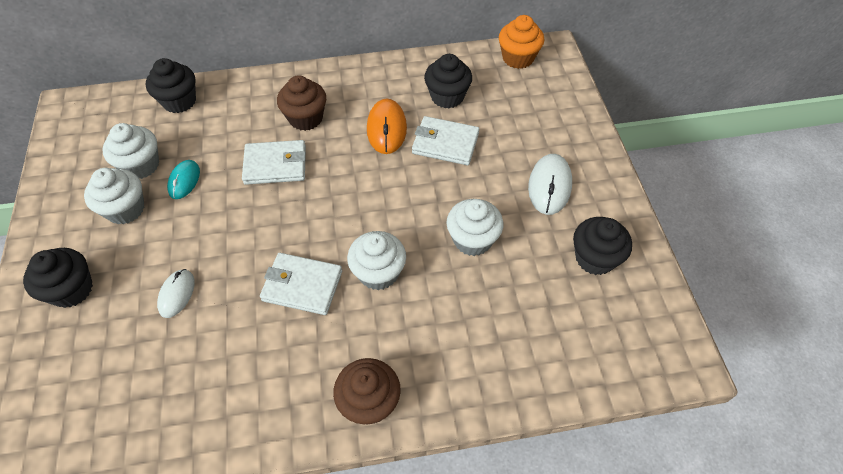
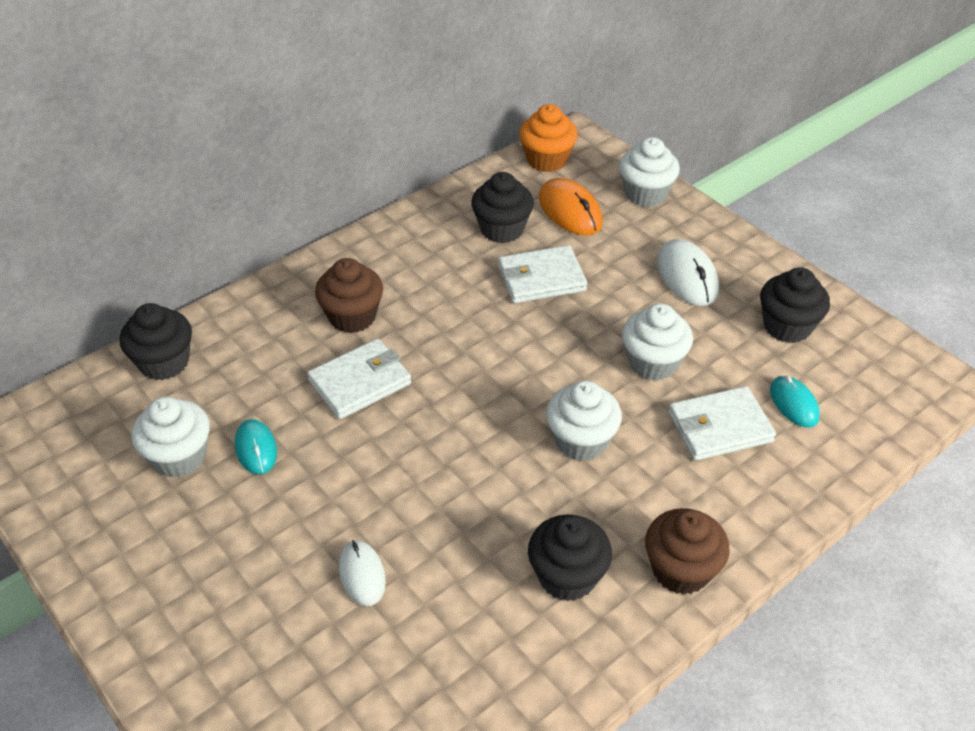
camera: 30 degrees left, 10 degrees down
black cupcake [23,248,93,308] -> black cupcake moved to [528,514,612,601]
white cupcake [84,168,144,224] -> white cupcake moved to [619,137,680,207]
white wallet [260,253,342,315] -> white wallet moved to [668,386,776,461]
orange mouse [367,99,407,154] -> orange mouse moved to [539,178,603,235]
none -> turquoise mouse [770,376,820,428]

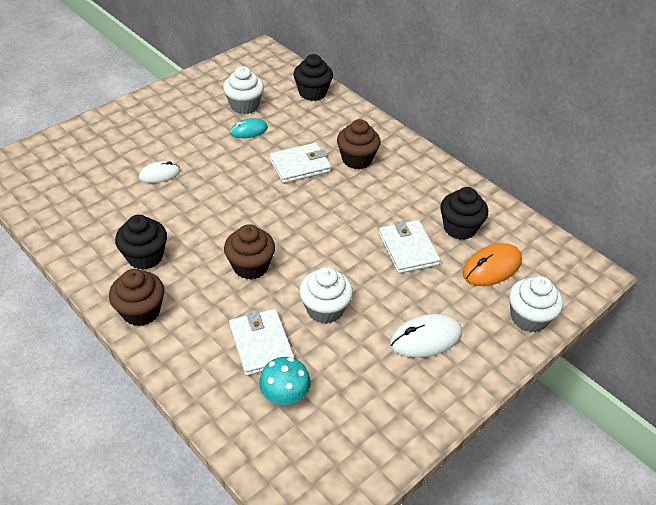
camera: 85 degrees right, 0 degrees up
white wallet [307,339,411,419] -> white wallet turned 75 degrees counterclockwise [269,143,331,183]
orange cupcake [519,104,578,172] -> none
white cupcake [546,381,622,461] -> brown cupcake [224,224,275,280]
black cupcake [760,267,830,343] -> none
turquoise mouse [770,376,820,428] -> turquoise mushroom [259,357,311,405]

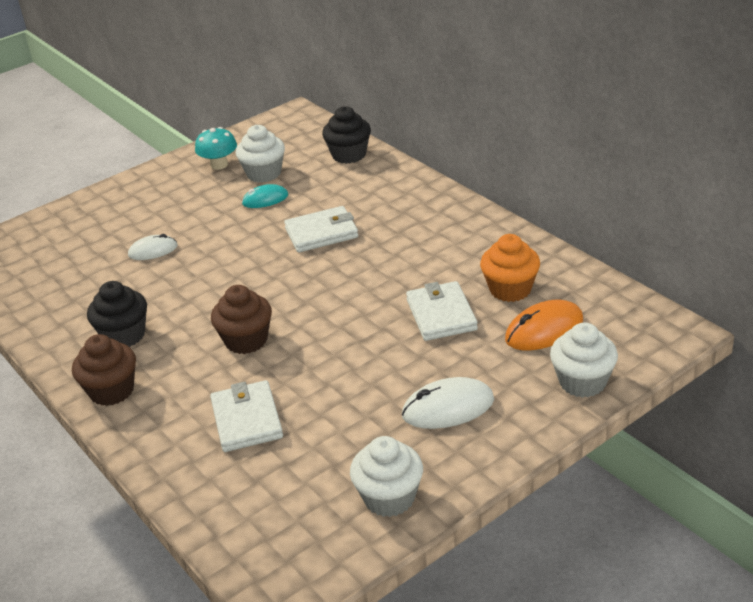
camera: 10 degrees right, 10 degrees down
turquoise mushroom [259,357,311,405] -> turquoise mushroom moved to [195,127,237,170]
white cupcake [299,267,353,324] -> white cupcake moved to [350,436,423,517]
brown cupcake [337,119,381,169] -> none
black cupcake [440,187,488,240] -> orange cupcake [480,234,540,302]

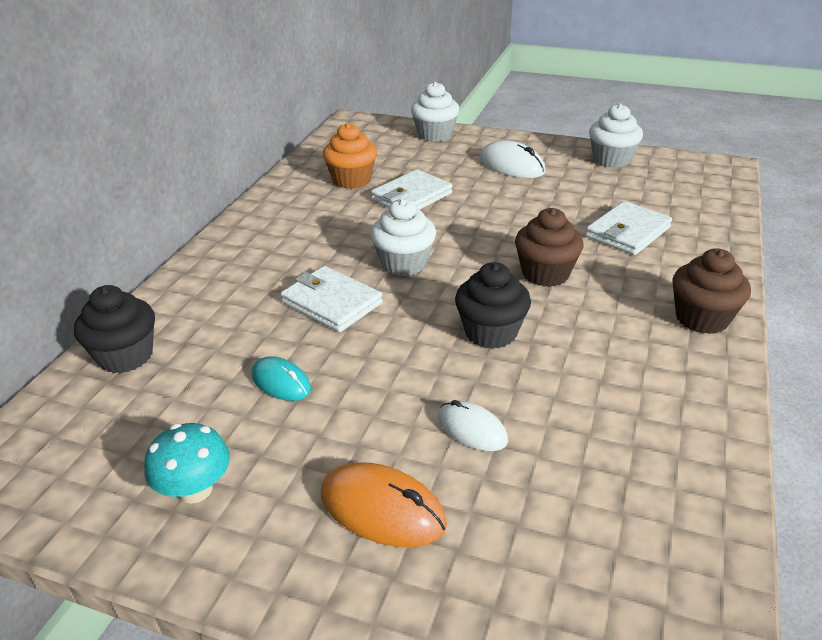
camera: 125 degrees left, 0 degrees up
black cupcake [87,281,147,347] -> black cupcake moved to [455,262,531,349]
white cupcake [236,125,285,183] -> white cupcake moved to [370,199,436,276]
orange mouse [505,300,583,350] -> orange mouse moved to [321,462,447,547]

